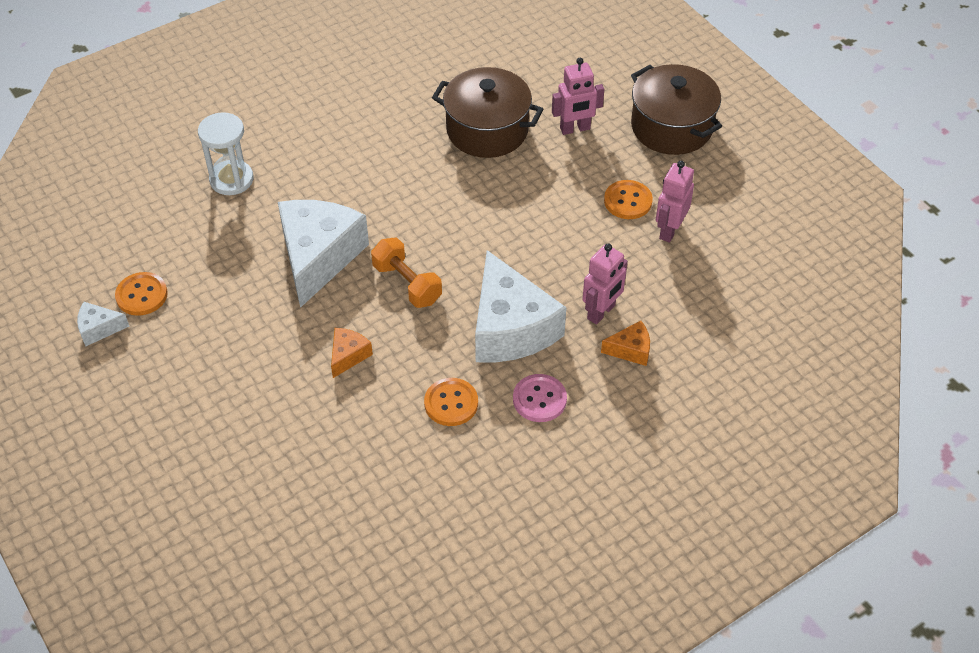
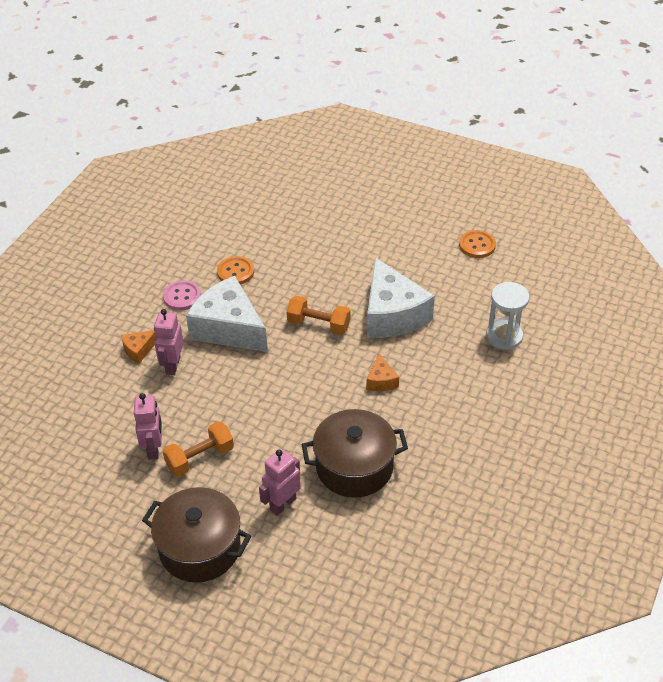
camera: 150 degrees right, 5 degrees down
white cheese [77,302,129,346] -> none
orange cheese [331,328,373,378] -> orange cheese moved to [366,353,399,391]
orange button [604,180,653,219] -> orange dumbbell [163,422,234,476]

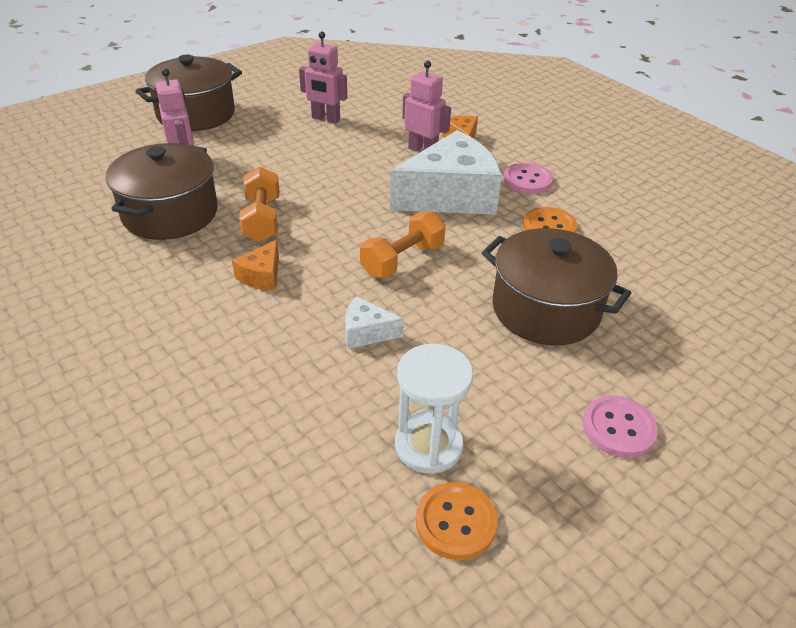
camera: 115 degrees right, 5 degrees down
orange dumbbell [163,422,234,476] -> orange dumbbell moved to [239,167,279,242]
orange cheese [366,353,399,391] -> orange cheese turned 90 degrees counterclockwise [232,240,279,291]
white cheese [367,258,435,338] -> white cheese [345,296,404,349], size x0.44
white hourglass [486,282,529,350] -> white hourglass moved to [395,344,473,474]
none -> brown pot [482,228,631,345]
none -> pink button [583,395,658,458]

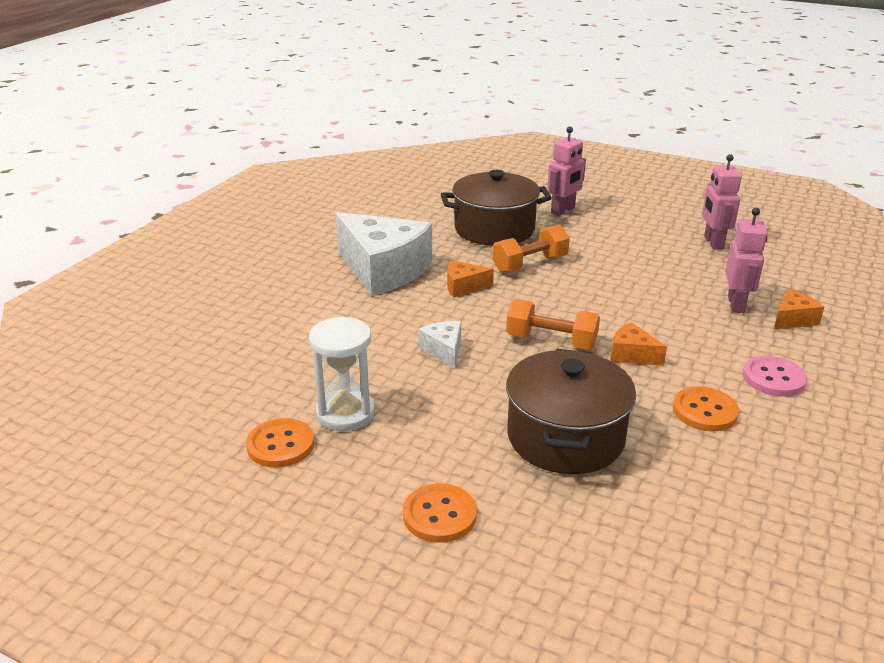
camera: 65 degrees right, 10 degrees down
brown pot [135,55,242,131] -> none
white cheese [390,130,502,215] -> white cheese moved to [335,212,432,296]
pink button [583,395,658,458] -> orange button [403,484,477,543]
none -> orange cheese [610,322,667,366]

